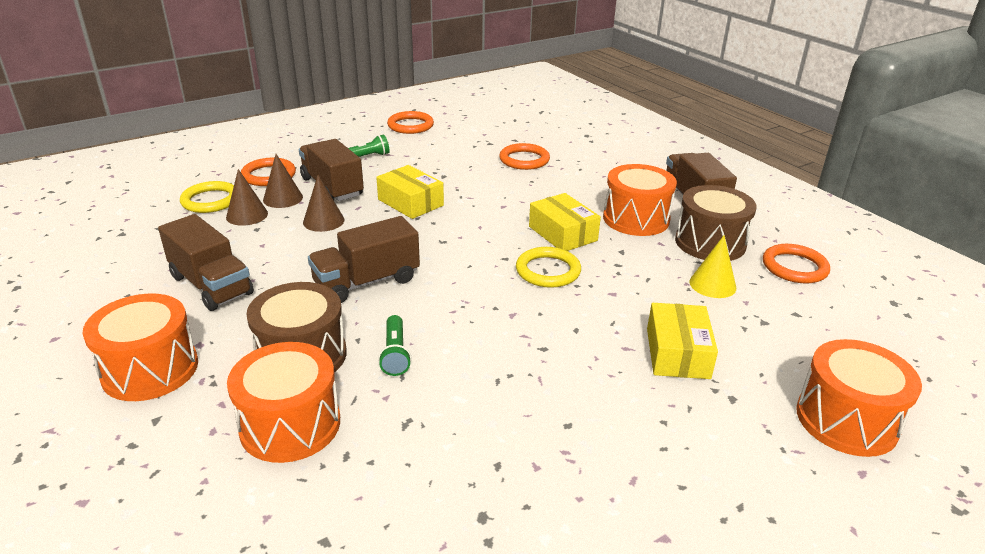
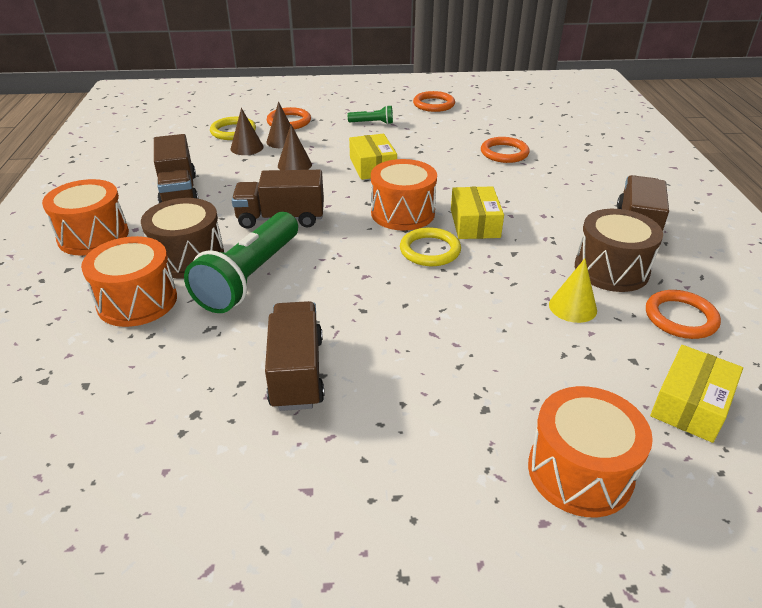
camera: 30 degrees right, 5 degrees up
brown truck [299,139,364,201] -> brown truck moved to [265,301,324,411]
green flashlight [378,315,411,376] -> green flashlight [184,212,298,313], size x2.21
orange drum [603,164,677,236] -> orange drum moved to [371,159,437,230]
yellow box [647,303,718,379] -> yellow box moved to [650,345,743,443]

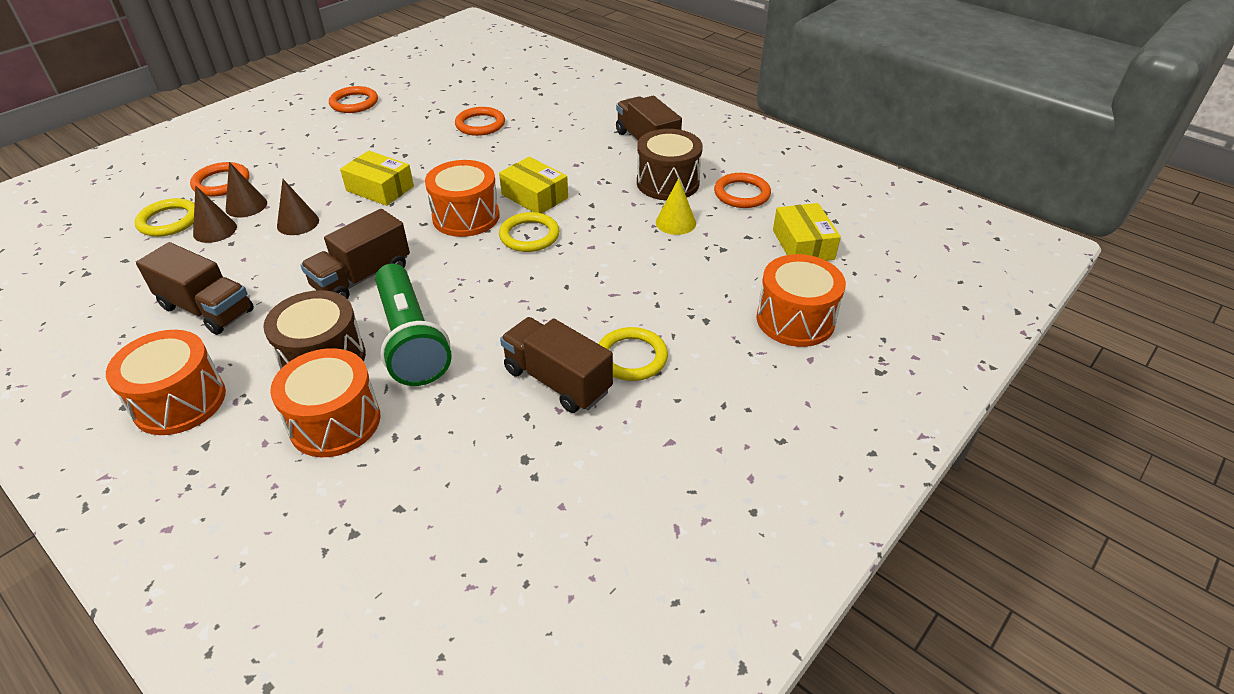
camera: 45 degrees left, 5 degrees up
green flashlight [348,105,393,124] -> none
none -> yellow ring [599,327,668,381]

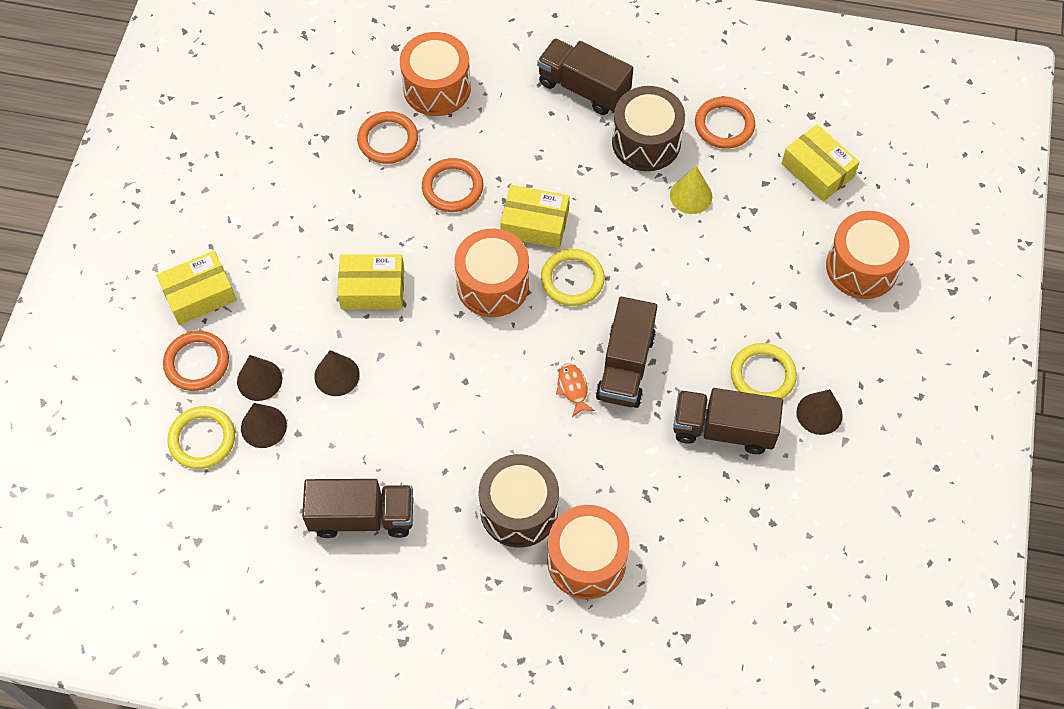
camera: 30 degrees left, 20 degrees up
orange drum [106,330,226,435] -> orange drum moved to [400,32,471,116]
brown truck [300,209,410,299] -> brown truck moved to [596,297,657,408]
orange ring [329,86,378,113] -> orange ring moved to [422,158,483,212]
green flashlight [375,264,452,386] -> none
none -> yellow box [156,251,237,325]
none -> orange fish [556,363,595,417]
none -> brown cone [797,389,843,435]

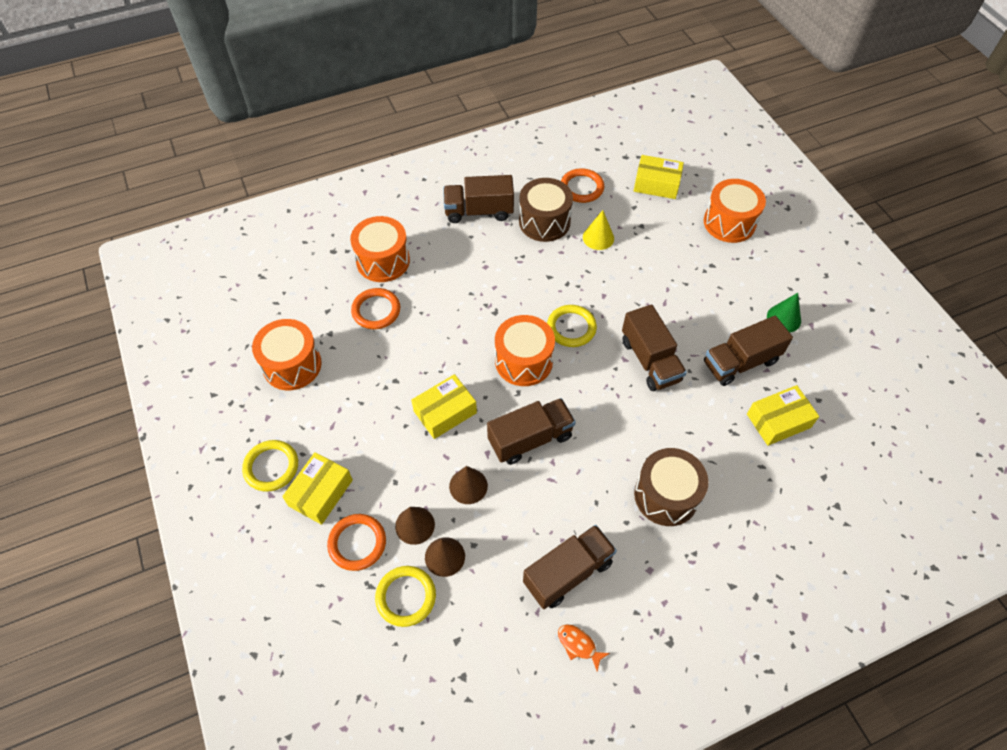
camera: 35 degrees left, 5 degrees down
orange ring [422,158,483,212] -> none
yellow box [500,185,569,248] -> yellow box moved to [747,385,819,446]
orange drum [547,505,630,599] -> orange drum moved to [252,319,322,390]
orange fish [556,363,595,417] -> orange fish moved to [558,624,610,671]
yellow ring [731,343,797,399] -> yellow ring moved to [242,440,298,492]
brown cone [797,389,843,435] -> green cone [767,293,801,332]
none -> brown truck [487,398,576,465]

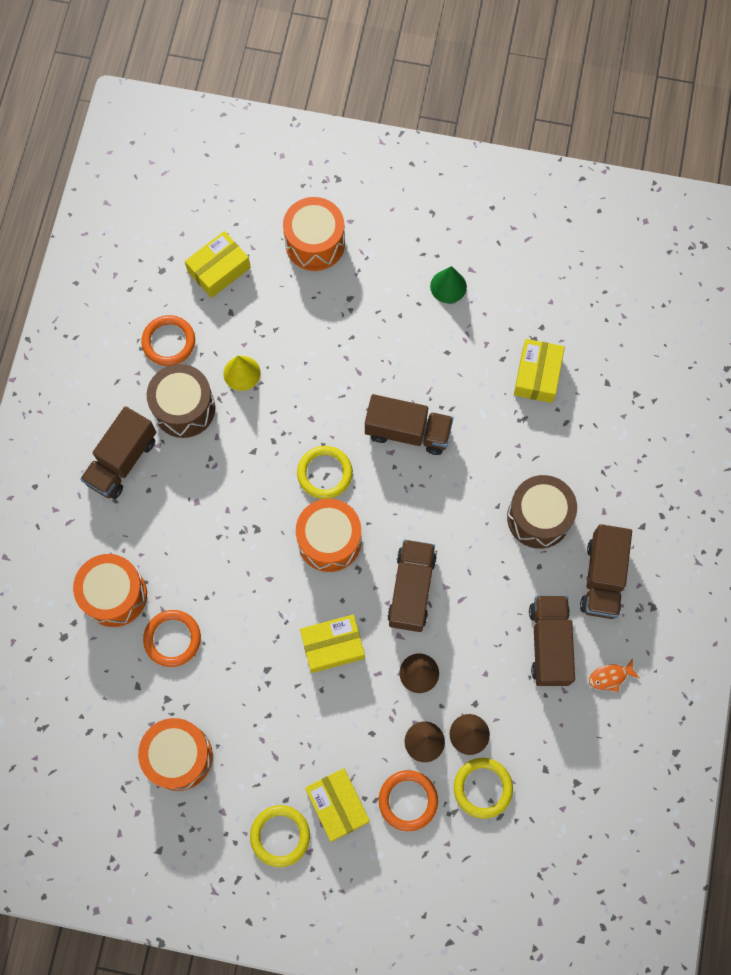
camera: 55 degrees left, 15 degrees up
yellow box [411,374,477,439] -> yellow box turned 75 degrees clockwise [300,615,365,673]
brown truck [704,316,793,386] -> brown truck moved to [580,524,632,619]

